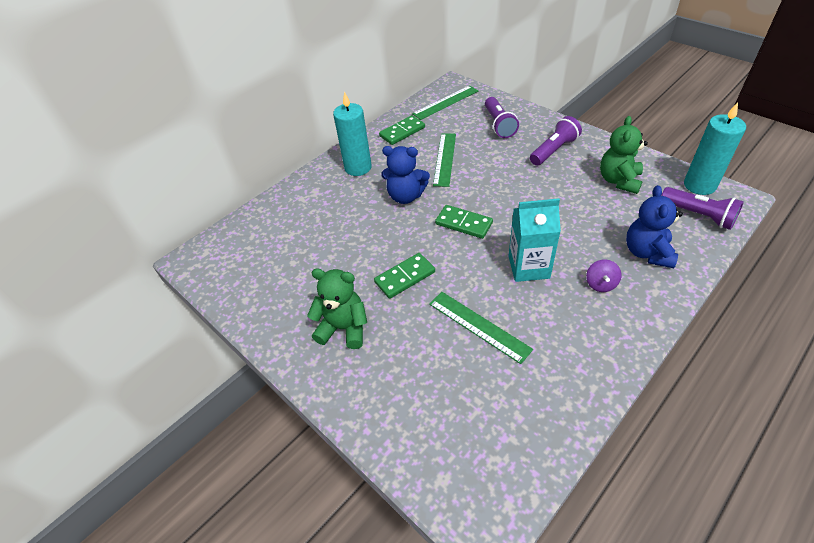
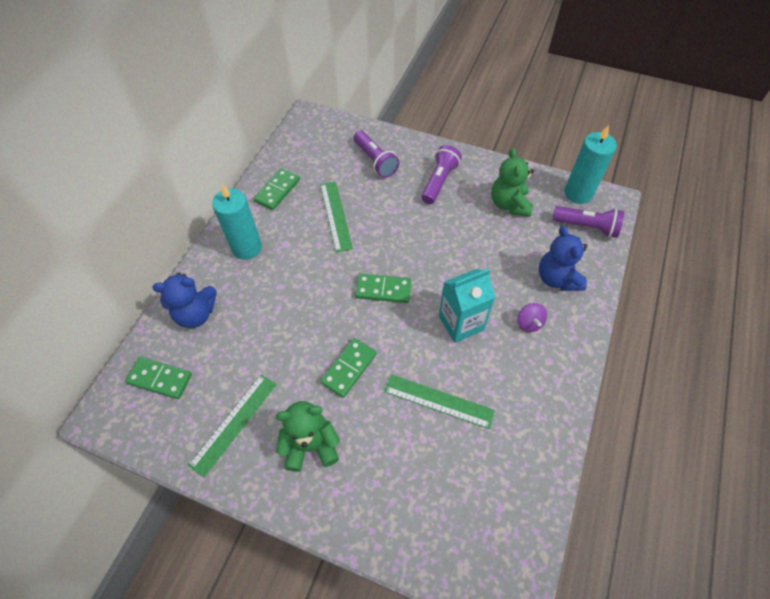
camera: 25 degrees left, 10 degrees up
blue teddy bear [381,146,430,204] -> blue teddy bear moved to [152,273,217,328]
green ruler [412,86,478,120] -> green ruler moved to [188,375,277,477]
none -> green domino [125,357,192,399]

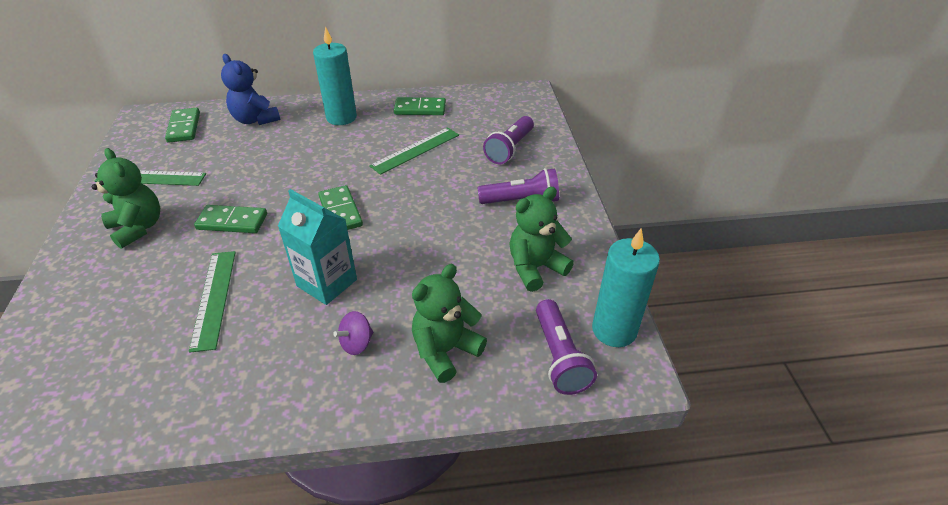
camera: 60 degrees right, 15 degrees down
blue teddy bear [539,226,587,291] -> green teddy bear [412,264,487,383]

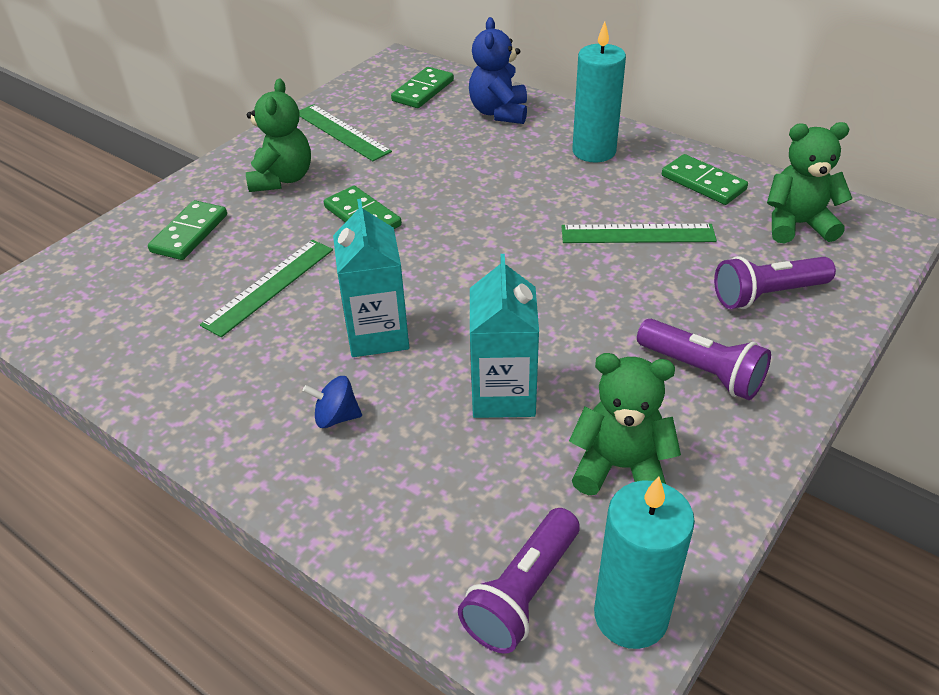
camera: 45 degrees right, 0 degrees up
green domino [319,185,363,230] -> green domino moved to [148,200,227,260]
purple spinning top [333,311,374,355] -> blue spinning top [303,376,362,428]
green teddy bear [412,264,487,383] -> green teddy bear moved to [767,122,852,244]
none -> turquoise carton [470,254,539,418]

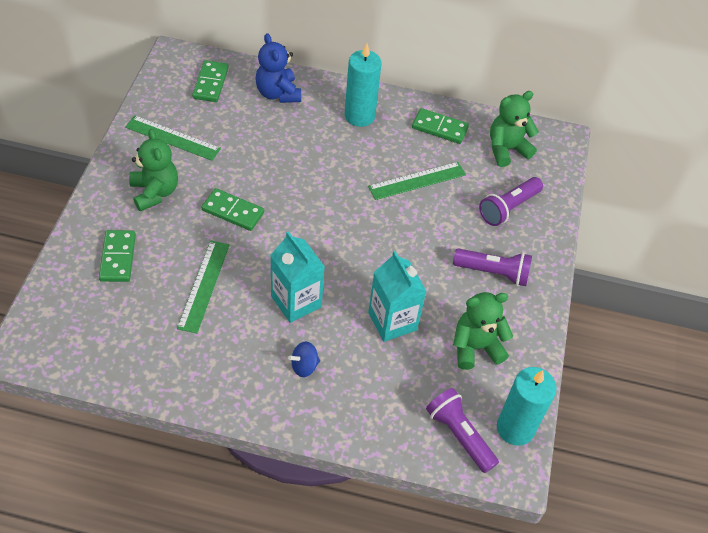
camera: 30 degrees left, 10 degrees up
purple flashlight [458,508,579,654] -> purple flashlight turned 135 degrees clockwise [426,388,499,473]

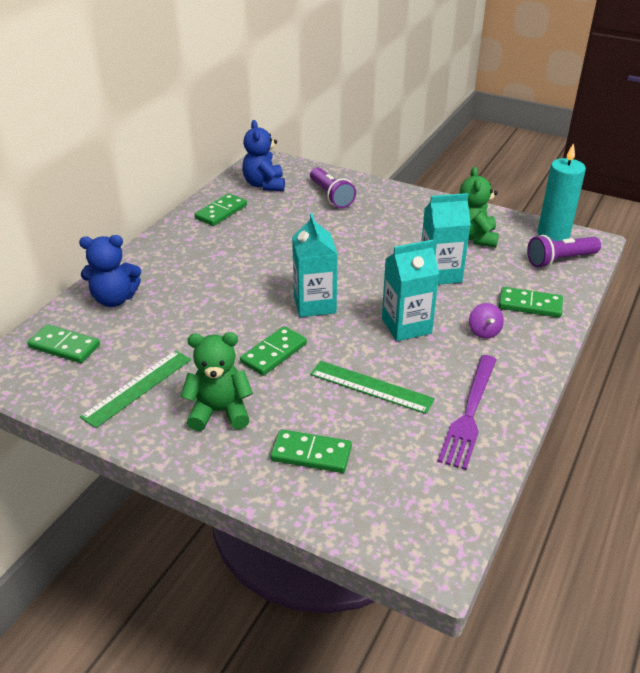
camera: 70 degrees left, 15 degrees down
blue spinning top [288,342,320,377] -> purple spinning top [469,303,504,339]
turquoise candle [345,44,382,127] -> none
green ruler [368,162,466,200] -> none
purple flashlight [453,248,532,286] -> none
green teddy bear [490,91,539,167] -> blue teddy bear [242,120,285,191]
none -> turquoise carton [292,213,338,317]
none -> purple fork [438,355,497,470]
none -> green domino [499,287,563,318]

